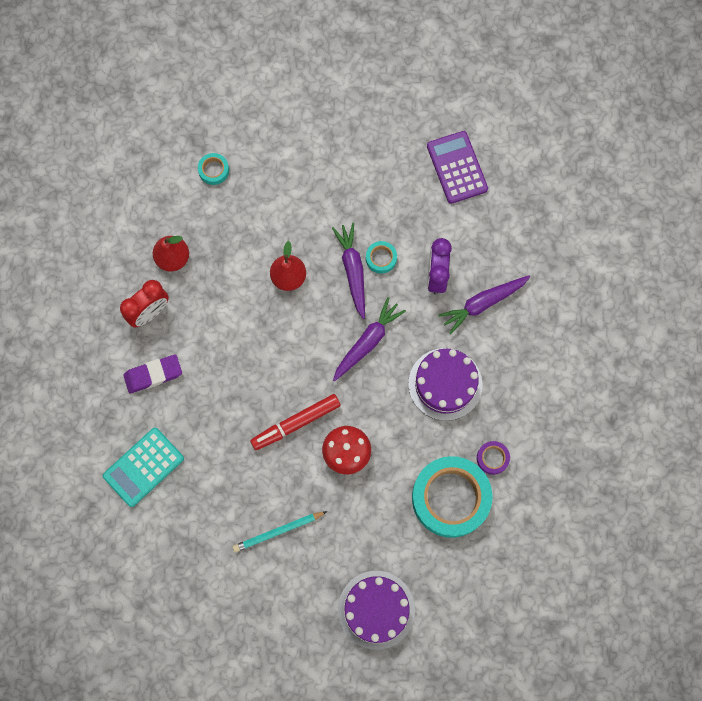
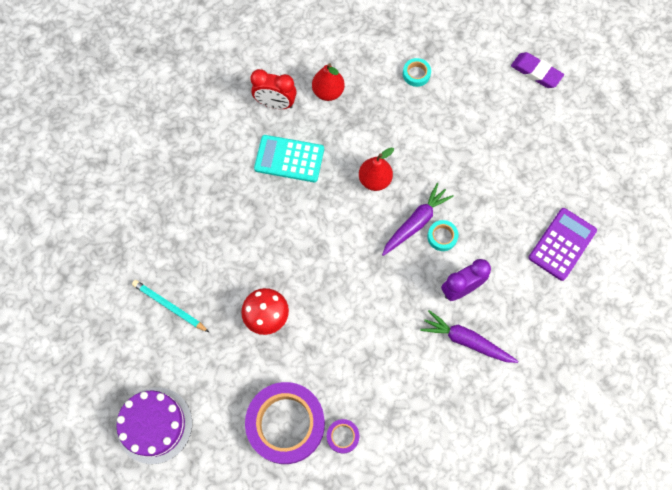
camera: 55 degrees right, 5 degrees down
turquoise calculator [103,428,184,507] -> turquoise calculator moved to [254,135,324,182]
purple eraser [123,354,182,393] -> purple eraser moved to [511,52,564,88]
red marker [250,394,341,450] -> none
purple carrot [333,297,406,381] -> none
purple cake [408,348,483,421] -> none
turquoise tape [412,456,492,538] -> purple tape [245,382,325,464]

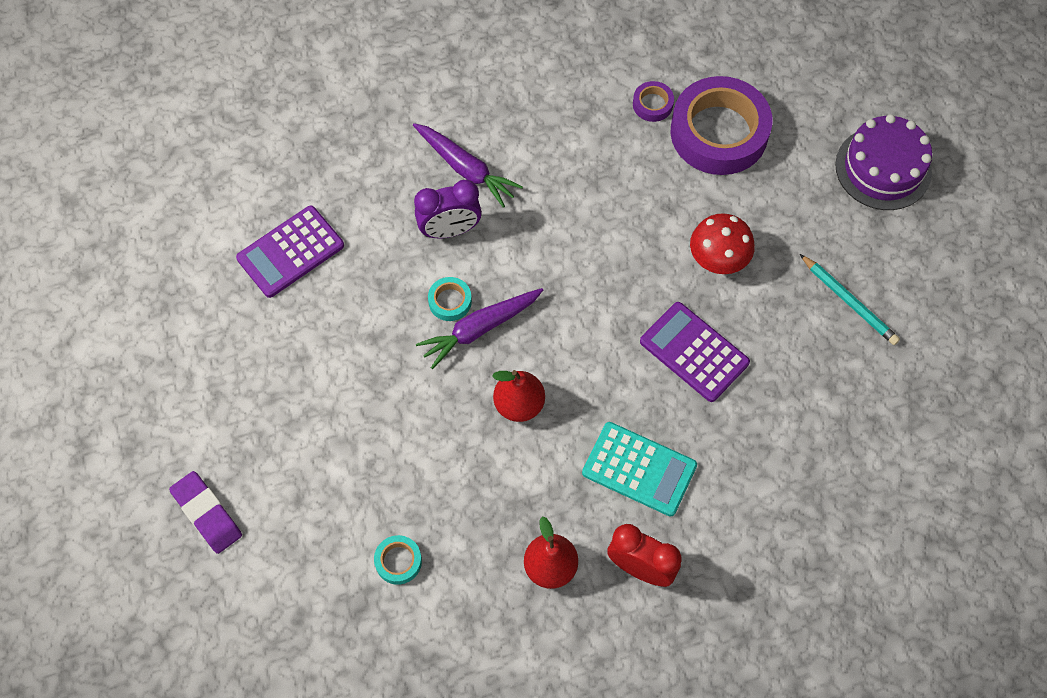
camera: 165 degrees left, 5 degrees down
none -> purple calculator [640,302,750,402]

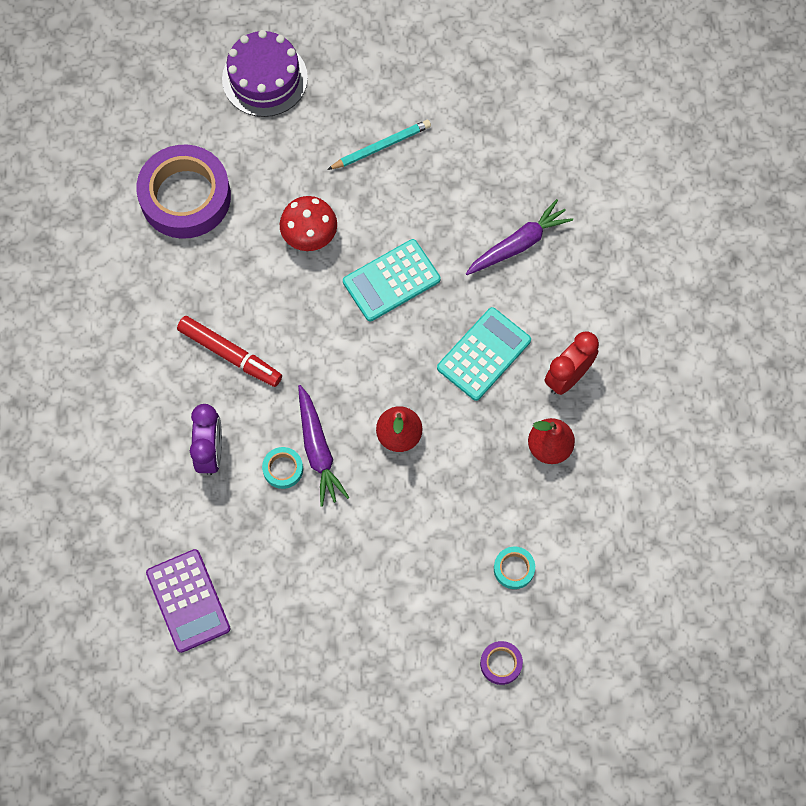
camera: 75 degrees left, 5 degrees up
purple eraser [169,471,242,554] -> none
purple carrot [413,123,523,208] -> purple carrot moved to [466,199,573,275]
purple tape [633,81,674,122] -> purple tape moved to [480,641,523,685]
purple calculator [640,302,750,402] -> turquoise calculator [343,239,441,322]
none -> red marker [177,316,282,387]

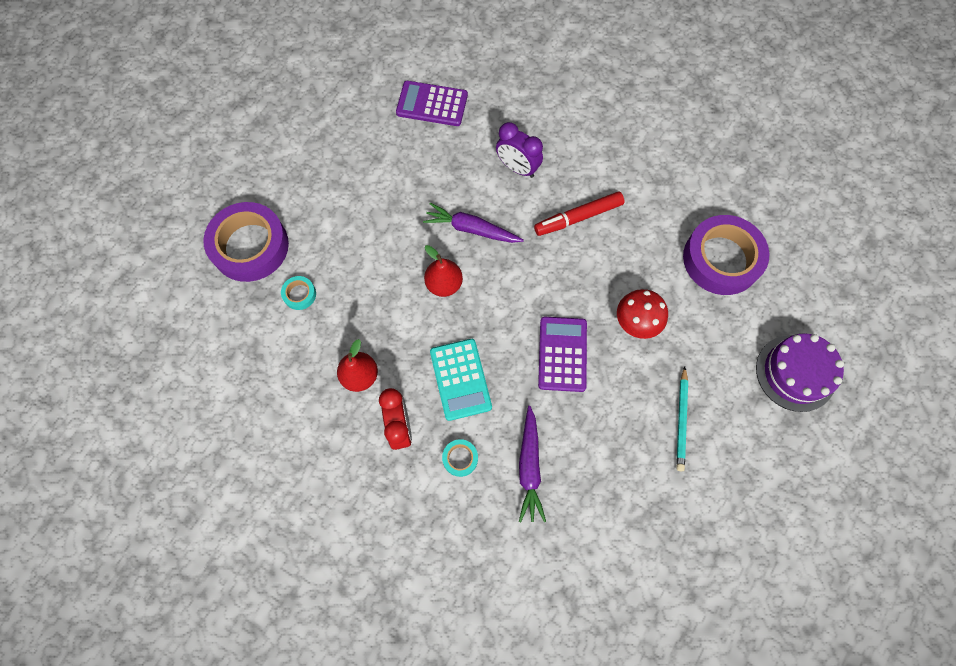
camera: 125 degrees right, 0 degrees up
turquoise tape [262,447,303,489] -> turquoise tape moved to [442,439,478,477]
turquoise calculator [343,239,441,322] -> purple calculator [538,317,587,392]
purple tape [480,641,523,685] -> purple tape [203,202,289,282], size x2.39

